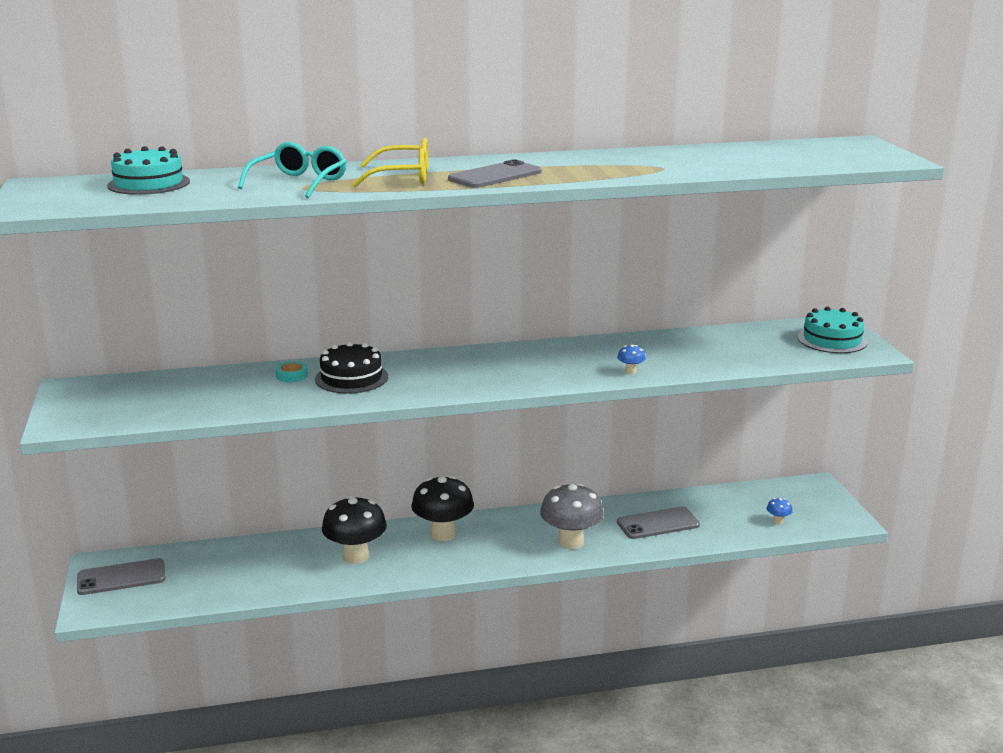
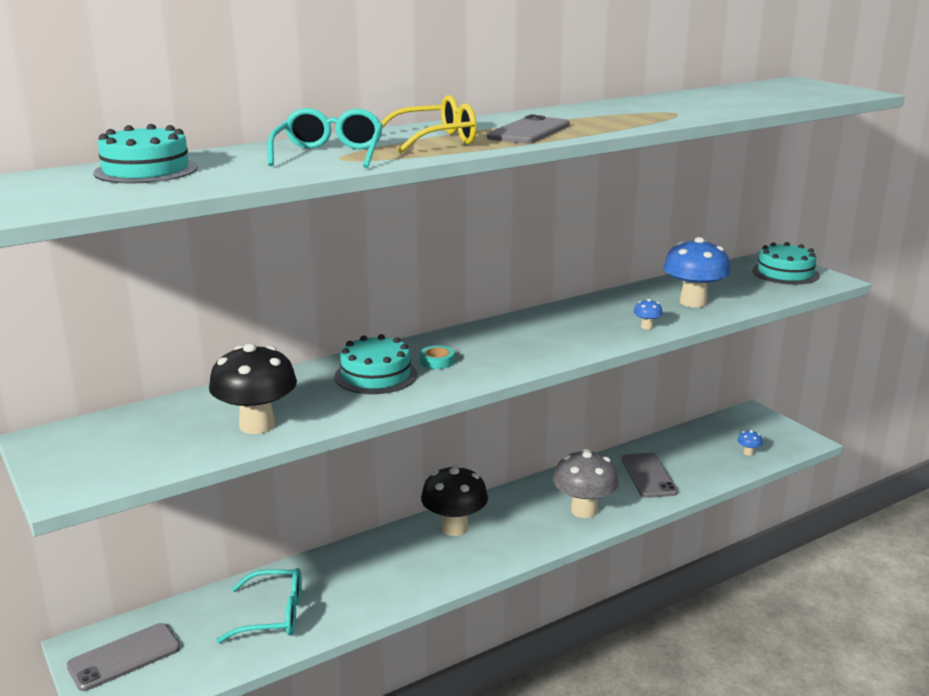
camera: 20 degrees left, 0 degrees up
turquoise tape [276,361,308,382] -> turquoise tape moved to [420,346,454,369]
black cake [315,342,388,394] -> turquoise cake [335,334,417,394]
black mushroom [322,496,387,564] -> black mushroom moved to [209,343,297,434]
grey phone [617,507,700,539] -> grey phone turned 60 degrees counterclockwise [621,453,678,498]
none -> turquoise glasses [216,568,302,643]
none -> blue mushroom [663,237,730,307]

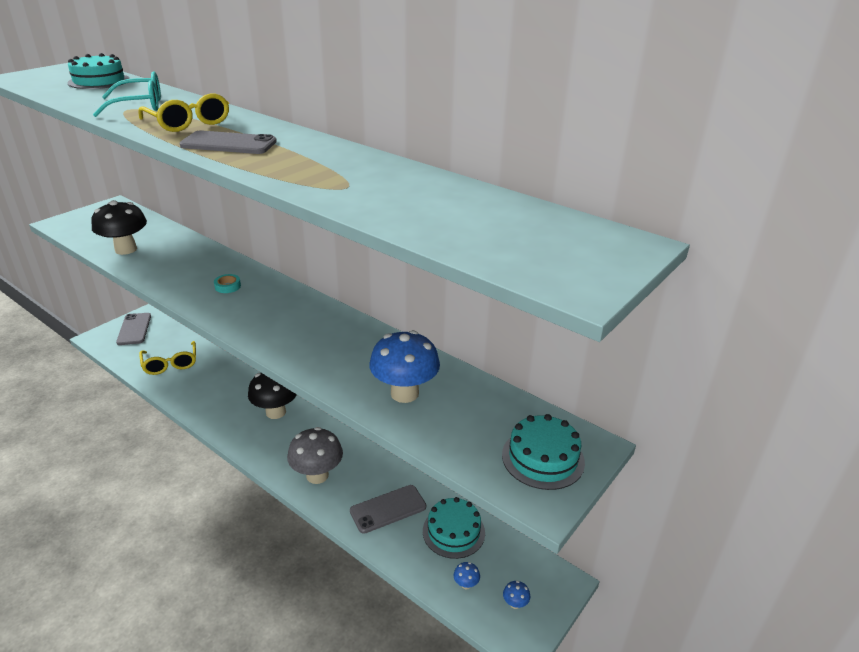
camera: 70 degrees right, 10 degrees up
grey phone [67,623,180,691] -> grey phone turned 45 degrees clockwise [116,313,151,345]
turquoise glasses [216,568,302,643] -> yellow glasses [139,341,196,375]
turquoise cake [335,334,417,394] -> turquoise cake moved to [423,497,485,559]
blue mushroom [633,299,663,330] -> blue mushroom moved to [503,581,530,609]

